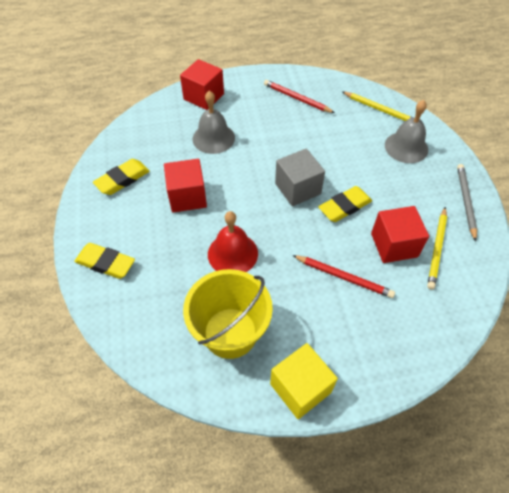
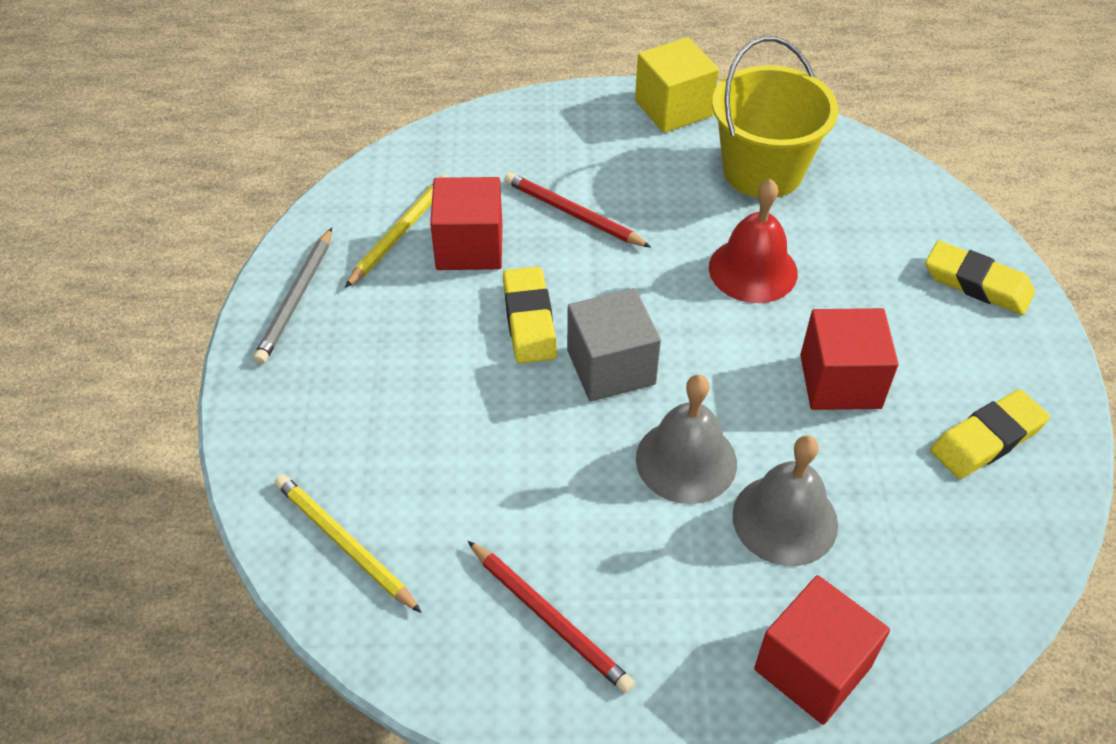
camera: 170 degrees left, 5 degrees down
yellow eraser [318,186,372,222] -> yellow eraser turned 75 degrees counterclockwise [503,266,557,364]
grey bell [385,100,428,163] -> grey bell moved to [636,374,737,504]

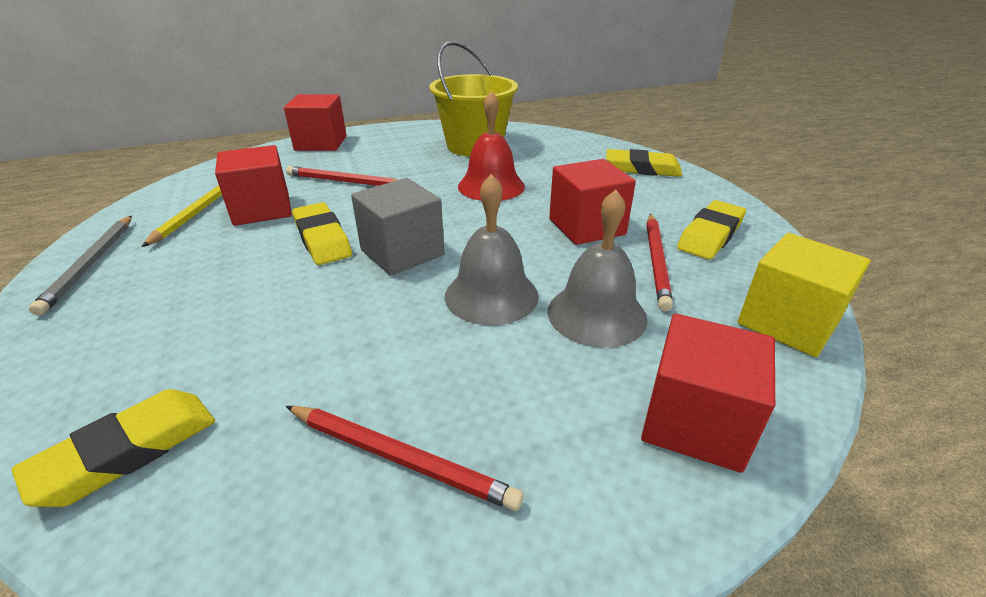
camera: 20 degrees left, 15 degrees down
yellow pencil [275,474,422,613] -> yellow eraser [11,389,215,507]
yellow cube [635,37,719,133] -> yellow cube moved to [738,233,870,357]
none -> red cube [284,94,346,151]
none -> red pencil [647,214,673,311]

